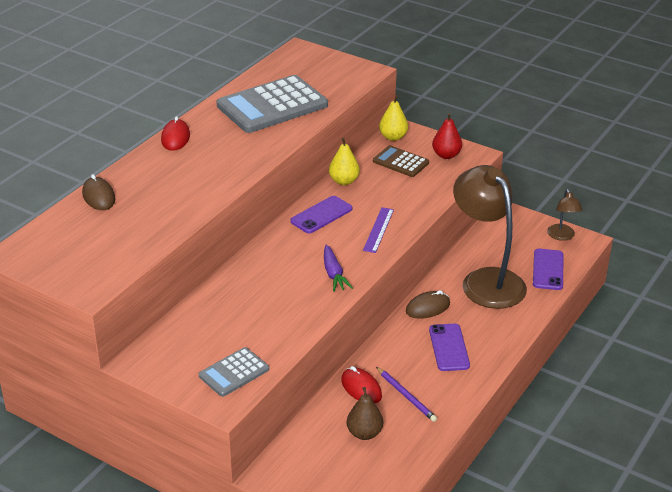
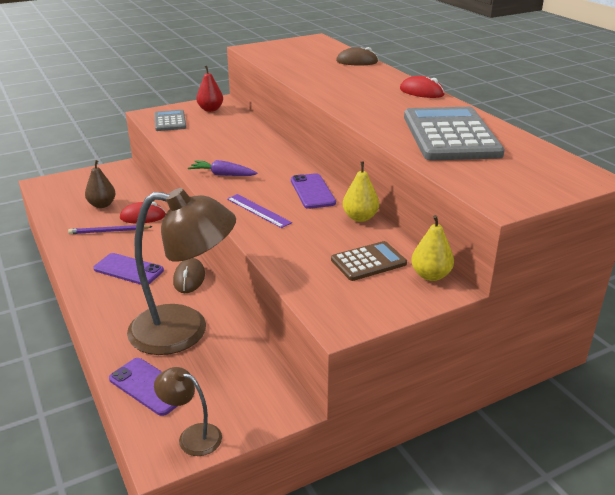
camera: 120 degrees right, 5 degrees down
red pear [432,113,462,159] -> red pear moved to [196,66,223,112]

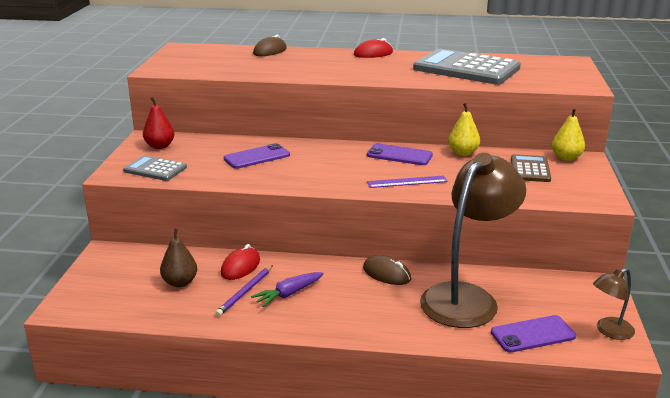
camera: 55 degrees left, 5 degrees down
purple phone [93,253,164,285] -> purple phone moved to [224,143,290,169]
purple carrot [188,160,258,176] -> purple carrot moved to [251,272,324,307]

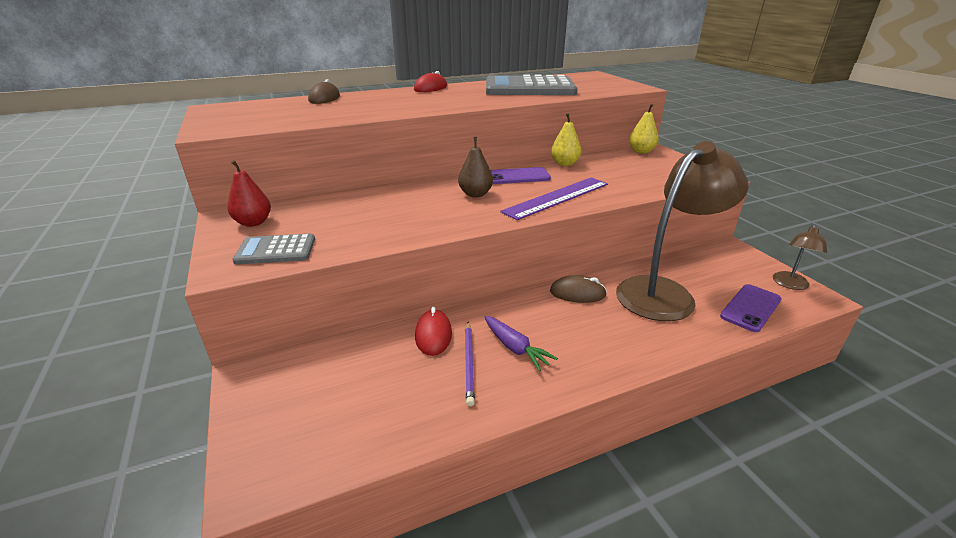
camera: 30 degrees left, 5 degrees up
brown pear [160,229,197,287] -> brown pear moved to [458,137,493,197]
purple phone [224,143,290,169] -> none
purple carrot [251,272,324,307] -> purple carrot turned 60 degrees counterclockwise [484,316,558,371]
purple ruler [367,175,448,188] -> purple ruler [500,177,608,220], size x1.63
brown lamp [420,153,526,328] -> brown lamp turned 45 degrees clockwise [616,141,749,321]
brown calculator [511,154,551,182] -> none

